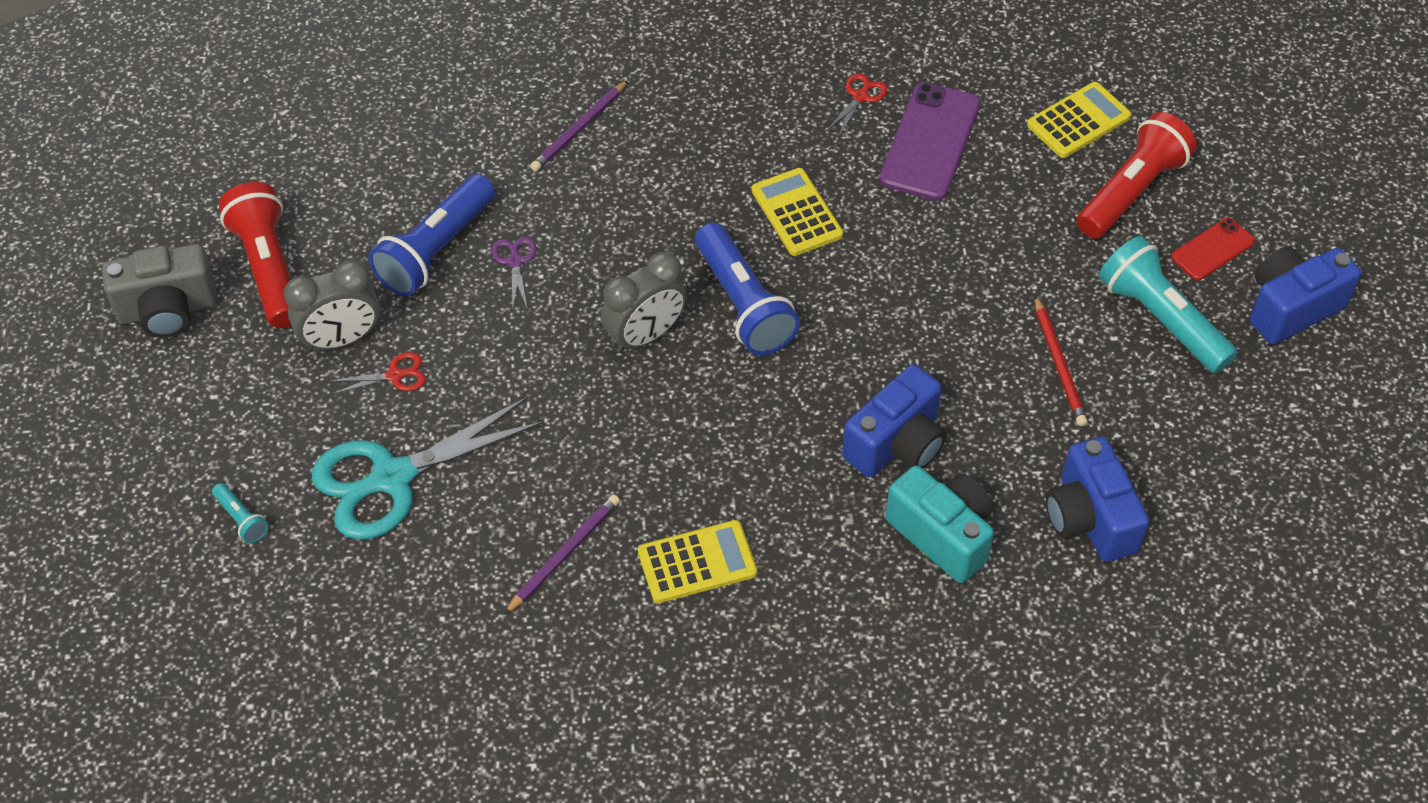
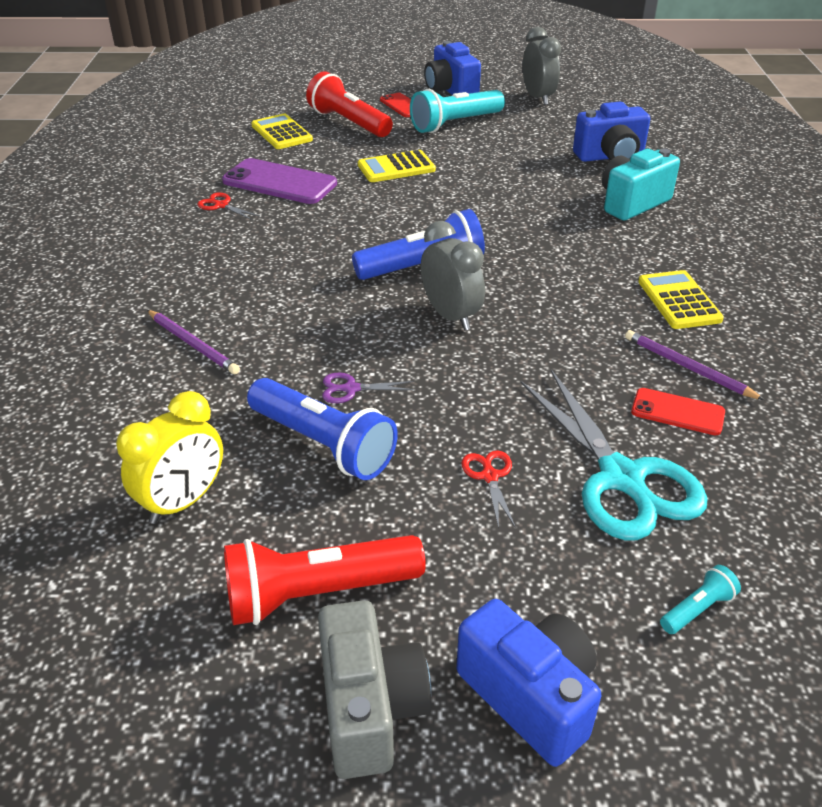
camera: 85 degrees left, 15 degrees down
grey clock [284,260,380,352] -> grey clock moved to [523,27,561,105]
yellow calculator [752,168,843,256] -> yellow calculator moved to [358,150,436,182]
blue camera [842,364,946,477] -> blue camera moved to [456,599,601,767]
red pencil [1035,295,1088,426] -> none
none -> yellow clock [116,391,223,524]
none -> red phone [631,388,725,435]

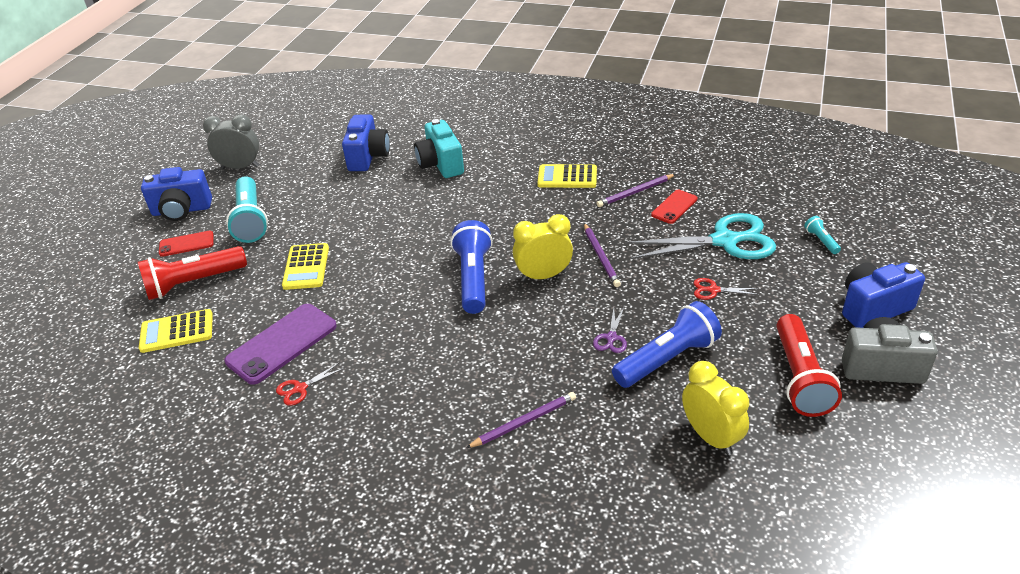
camera: 70 degrees left, 0 degrees up
grey clock [421,221,485,331] -> yellow clock [513,214,573,281]
none -> purple pencil [584,223,621,287]

